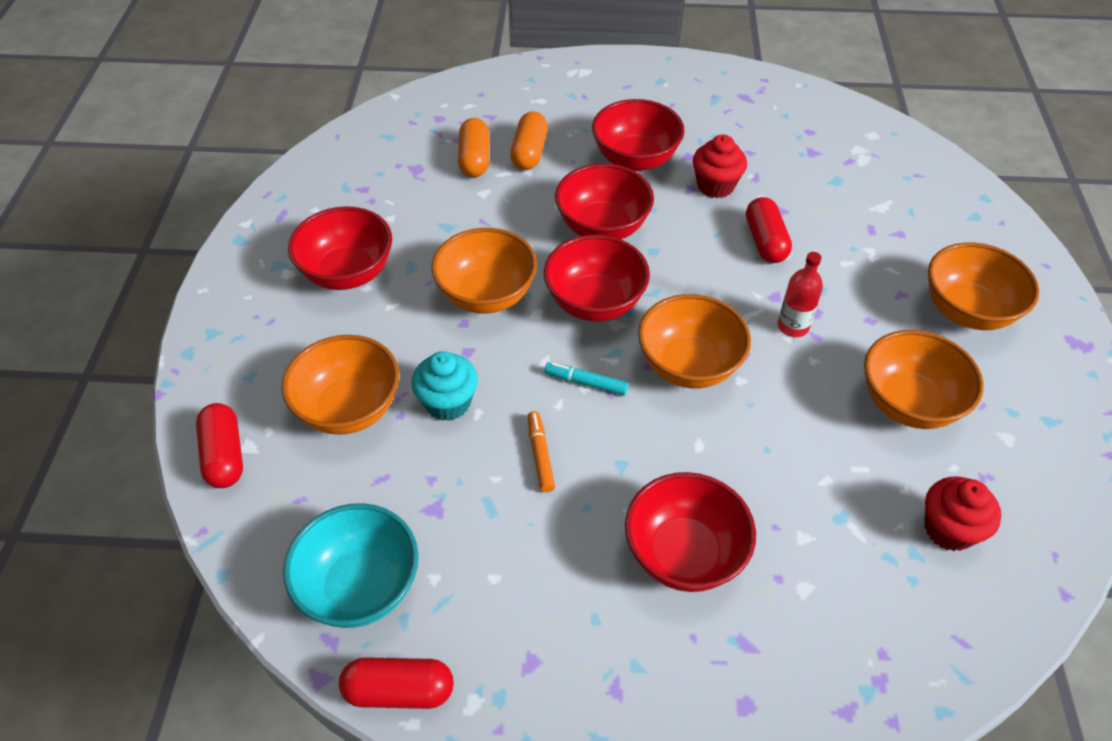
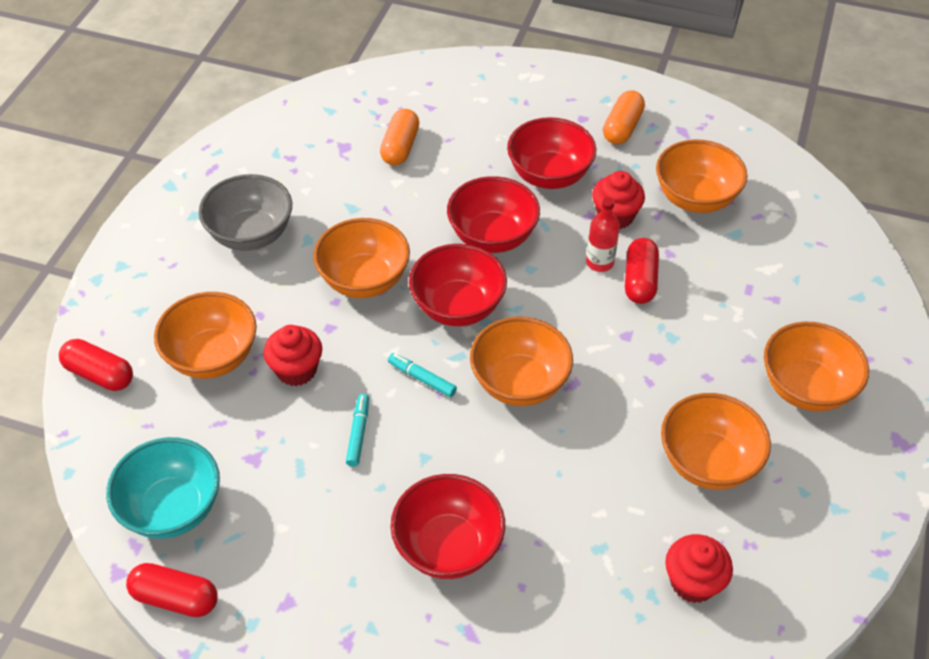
camera: 15 degrees right, 0 degrees up
red capsule [196,403,243,488] -> red capsule turned 60 degrees counterclockwise [59,339,133,391]
red bowl [288,206,392,290] -> grey bowl [199,174,292,251]
turquoise cupcake [411,351,478,421] -> red cupcake [263,325,322,386]
orange capsule [510,111,548,170] -> orange capsule moved to [603,90,645,145]
orange marker [528,411,555,492] -> turquoise marker [346,394,369,467]
red bottle [778,252,823,337] -> red bottle moved to [586,197,620,272]
none -> orange bowl [656,140,748,213]

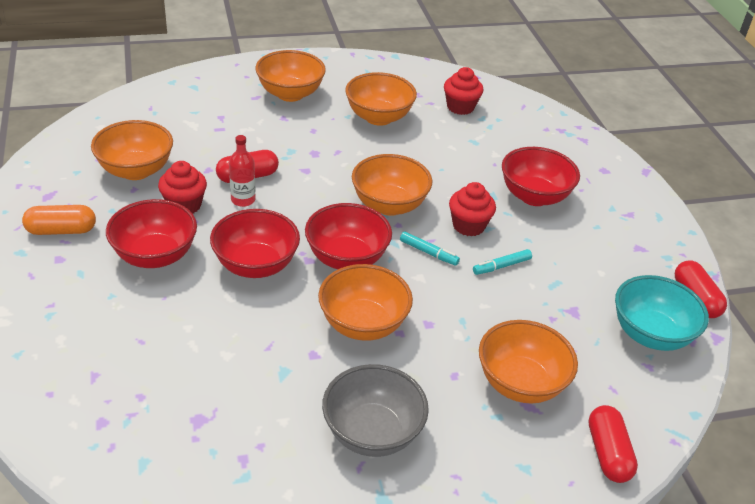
camera: 125 degrees left, 10 degrees down
red cupcake [263,325,322,386] -> red cupcake moved to [449,182,496,237]
orange capsule [380,109,419,165] -> none
turquoise marker [388,353,457,397] -> turquoise marker turned 60 degrees counterclockwise [400,232,460,266]

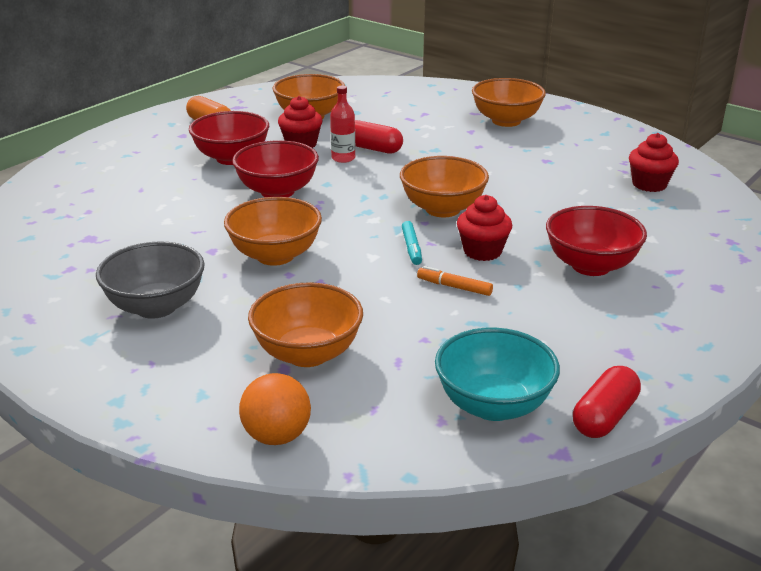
camera: 55 degrees right, 10 degrees down
red bowl [305,203,392,269] -> none
orange bowl [345,72,417,126] -> none
turquoise marker [473,249,532,275] -> orange marker [417,266,493,296]
red capsule [588,405,638,483] -> orange ball [239,373,311,445]

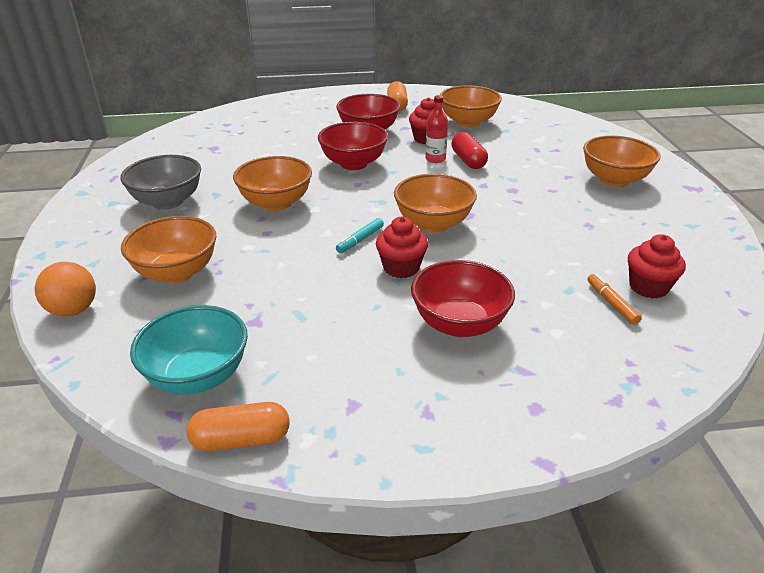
camera: 45 degrees right, 5 degrees up
orange marker [417,266,493,296] -> orange marker moved to [588,274,642,325]
red capsule [573,366,641,438] -> orange capsule [187,402,290,451]

